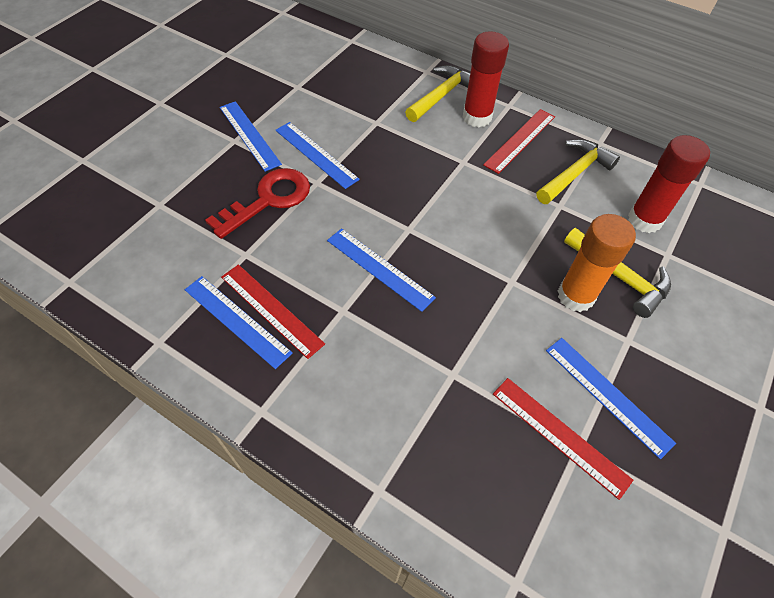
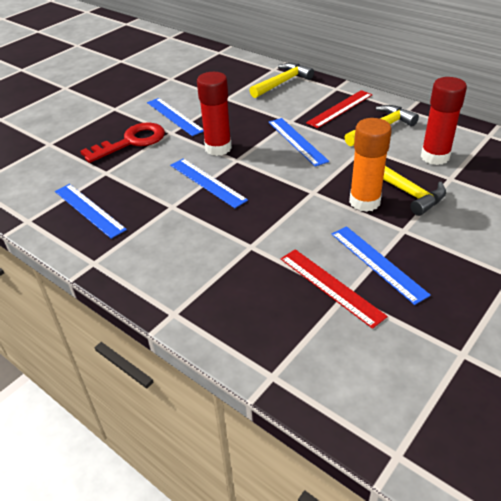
camera: 10 degrees right, 15 degrees down
blue ruler [220,101,282,172] -> blue ruler moved to [269,118,329,167]
red ruler [221,264,325,359] -> none
red glue stick [463,31,509,127] -> red glue stick moved to [197,72,232,156]

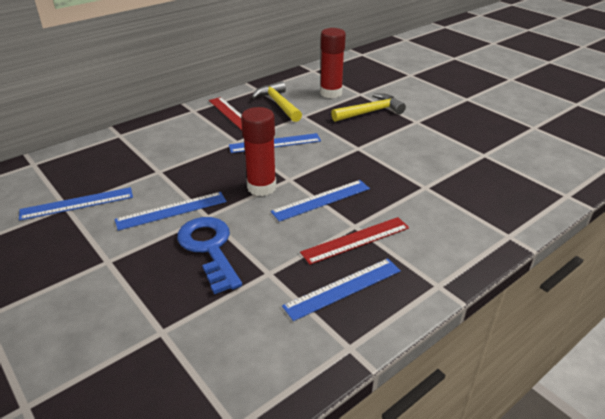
camera: 80 degrees left, 5 degrees down
red key [80,122,165,163] -> blue key [177,217,242,294]
yellow hammer [249,63,314,98] -> none
red ruler [281,249,388,329] -> red ruler moved to [300,217,409,265]
blue ruler [332,226,431,305] -> blue ruler moved to [19,187,133,221]
orange glue stick [349,118,392,212] -> none

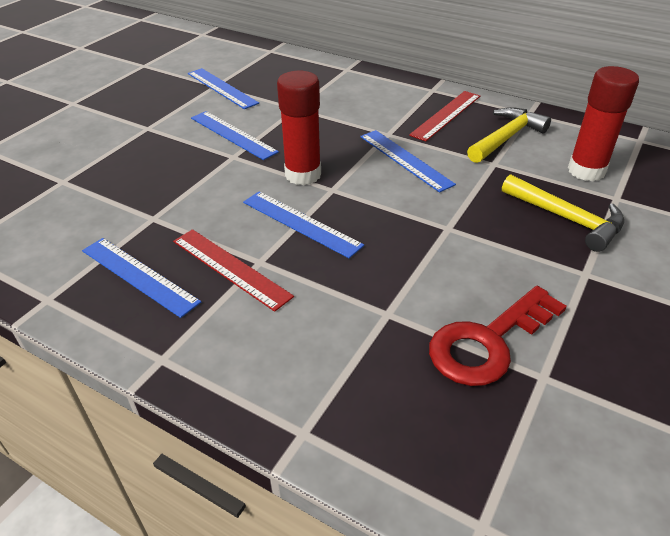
camera: 70 degrees right, 5 degrees up
blue key [177,217,242,294] -> none
none -> red key [429,286,567,386]

